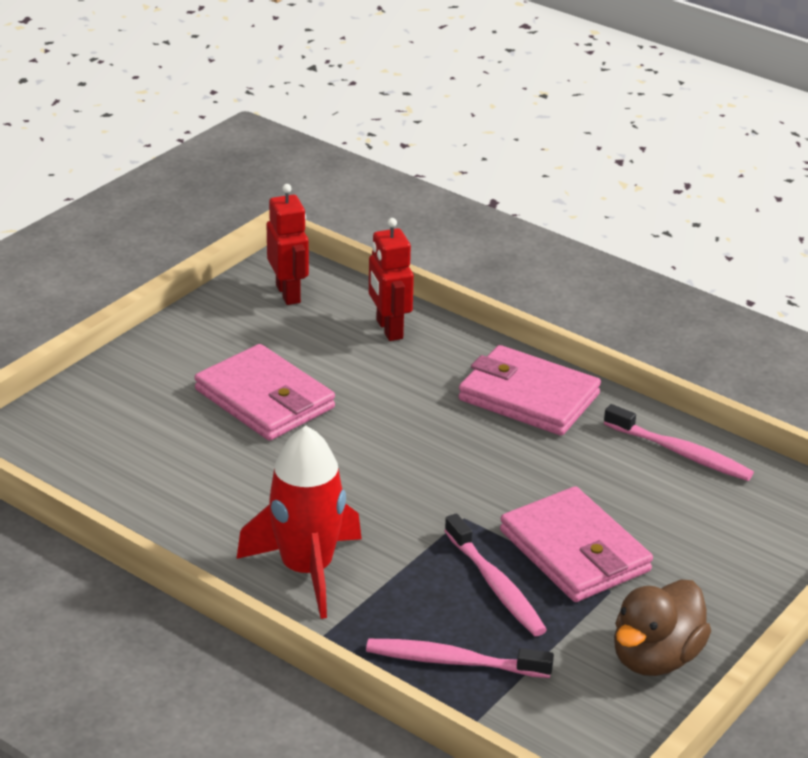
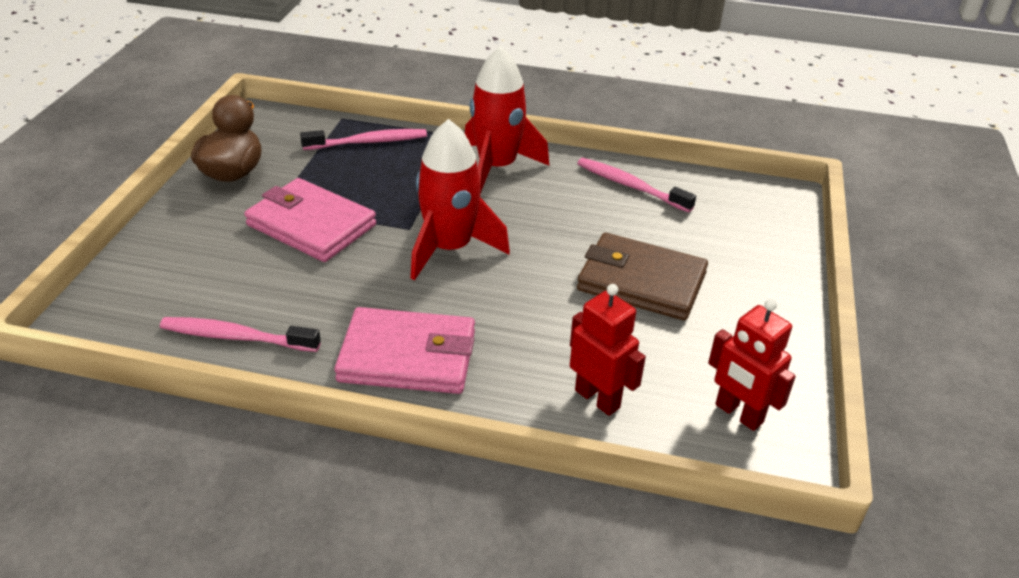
camera: 155 degrees right, 5 degrees up
pink wallet [194,344,335,441] -> brown wallet [577,233,708,321]
pink toothbrush [445,513,547,636] -> pink toothbrush moved to [577,158,696,212]
none -> red rocket [410,119,510,281]

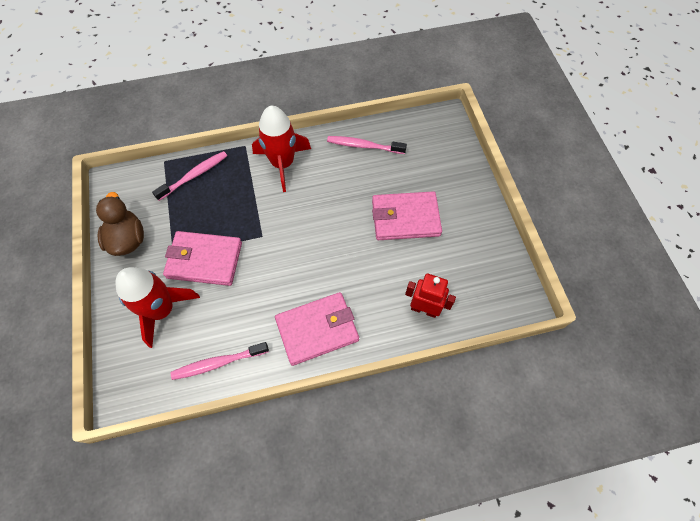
camera: 25 degrees left, 25 degrees up
red rocket [410,119,510,281] -> red rocket moved to [115,267,200,348]
brown wallet [577,233,708,321] -> pink wallet [372,191,442,240]
red robot [708,299,796,431] -> none

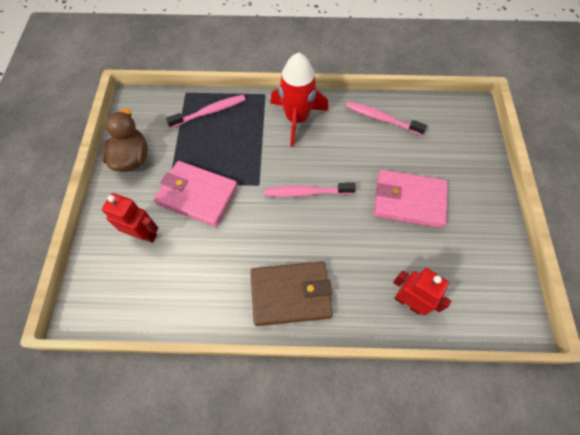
camera: 15 degrees right, 0 degrees up
red rocket [115,267,200,348] -> red robot [102,193,158,243]
pink toothbrush [171,342,269,380] -> pink toothbrush moved to [265,183,356,197]
pink wallet [275,292,359,366] -> brown wallet [250,261,333,326]

